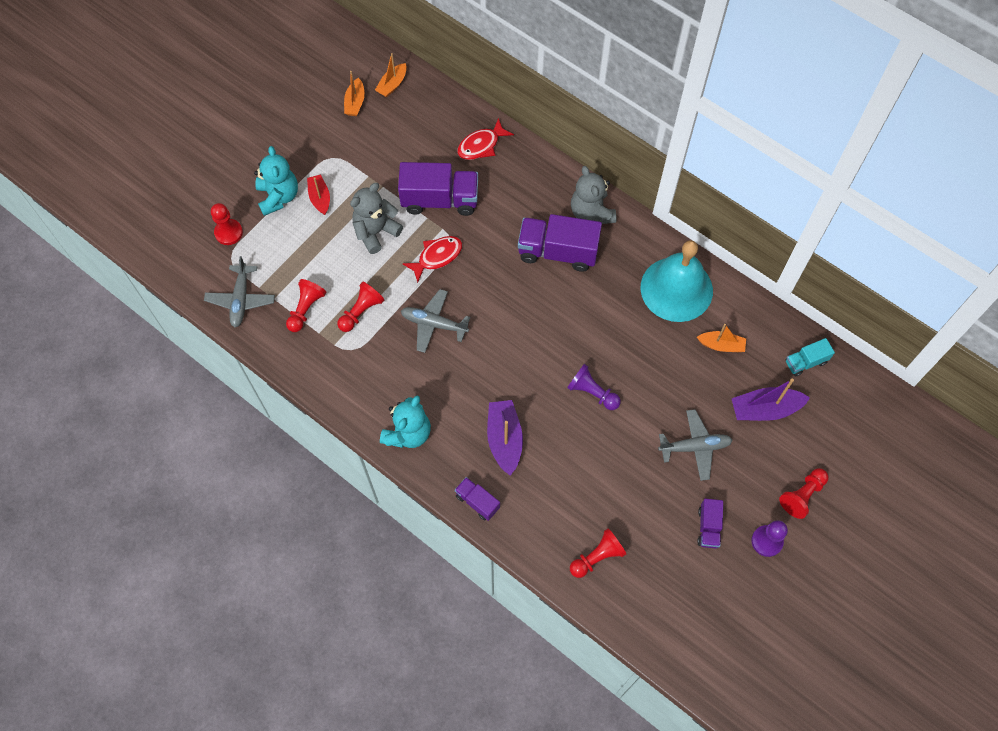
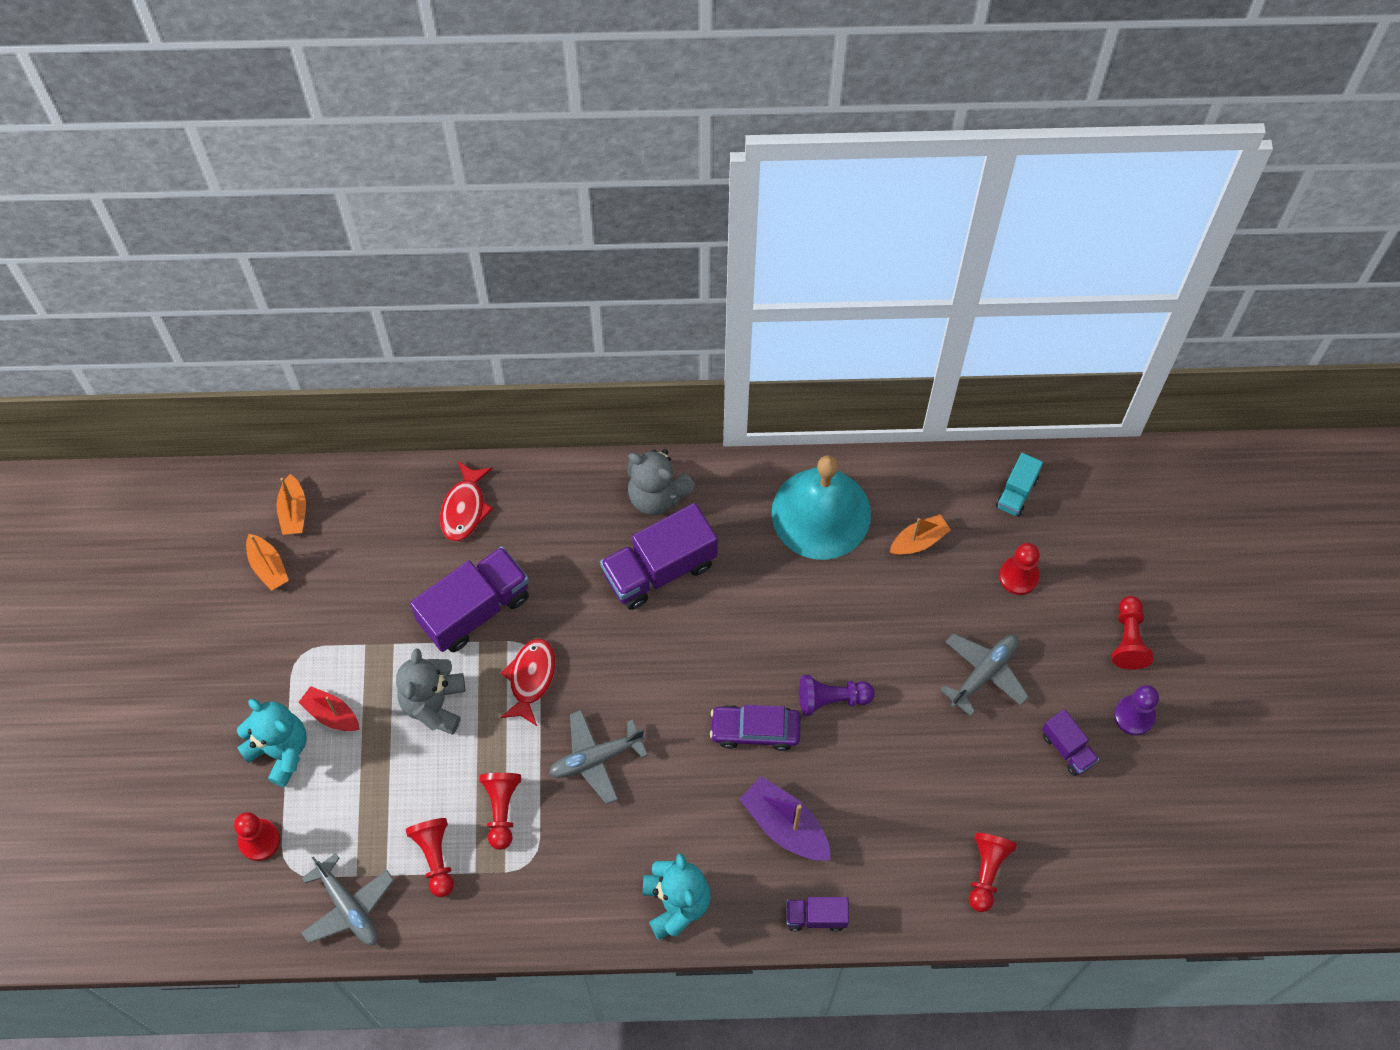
camera: 40 degrees left, 0 degrees up
purple boat [732,379,810,421] -> red pawn [999,543,1040,595]
none -> purple car [710,705,801,751]

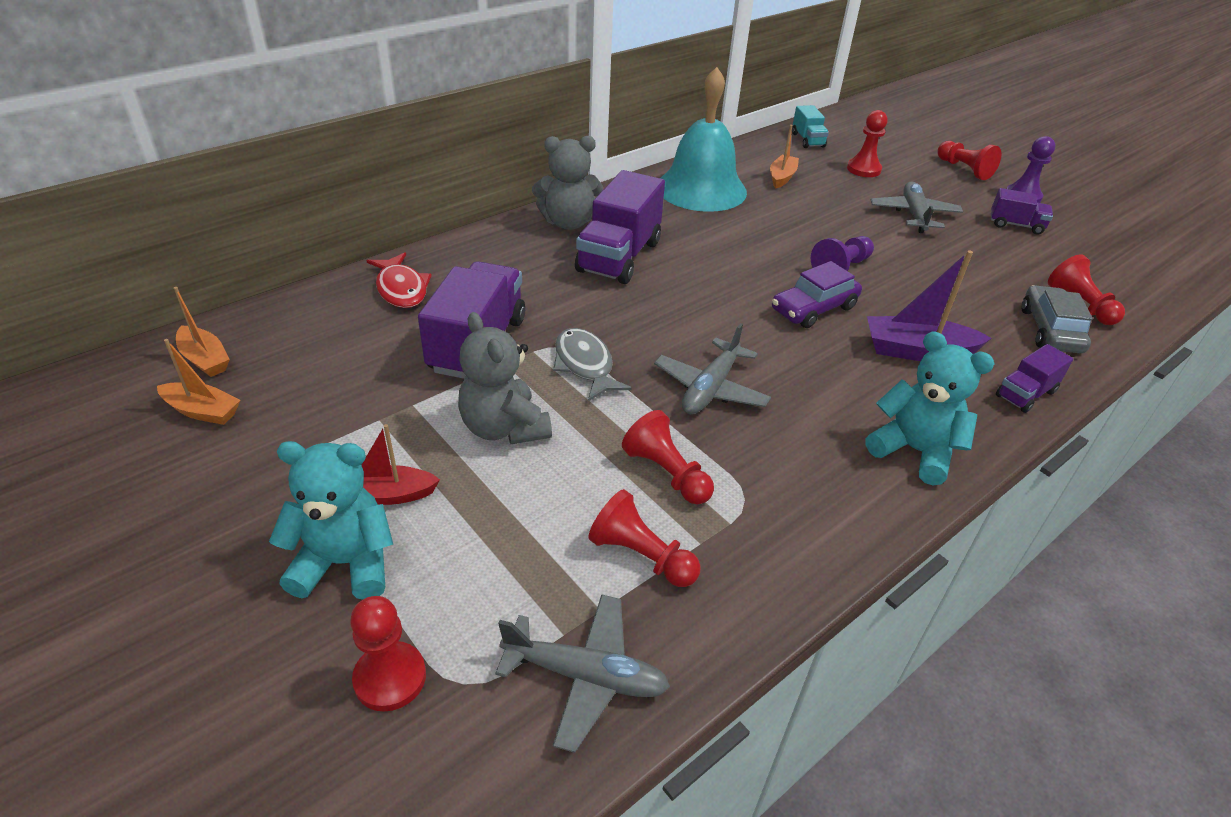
camera: 40 degrees left, 25 degrees down
red fish [500,639,555,726] -> grey fish [553,328,632,401]
none -> grey car [1022,285,1093,353]

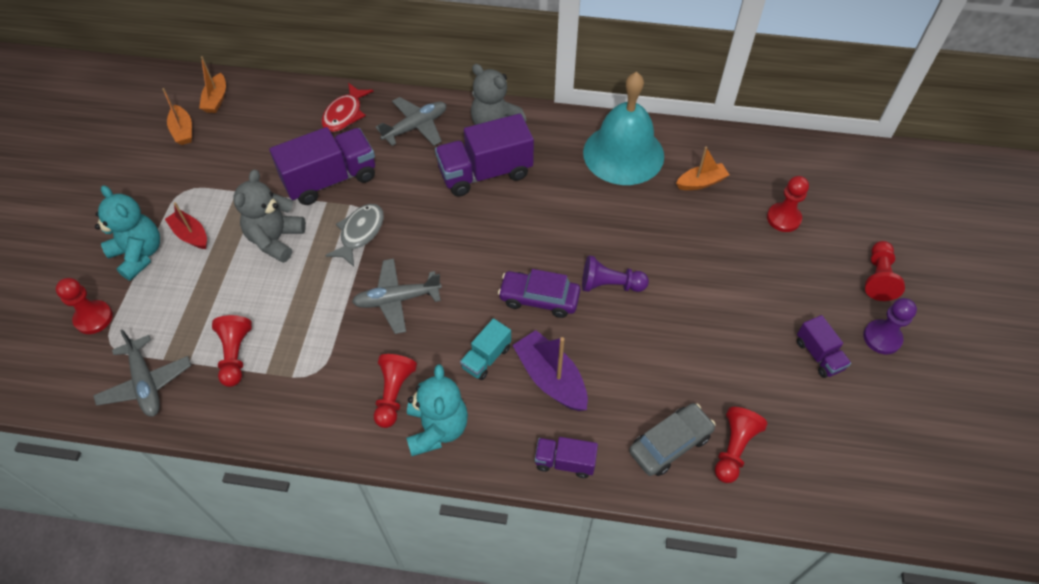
camera: 50 degrees right, 15 degrees up
red pawn [622,410,714,504] -> red pawn moved to [374,354,417,428]
turquoise truck [792,105,829,148] -> turquoise truck moved to [460,318,511,380]
grey plane [871,182,963,233] -> grey plane moved to [375,97,446,146]

